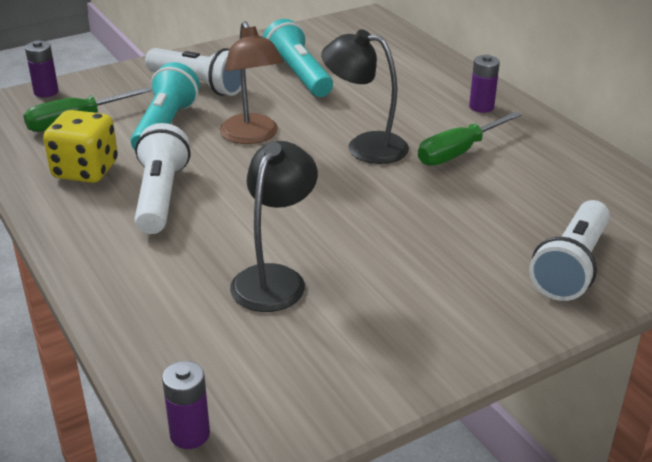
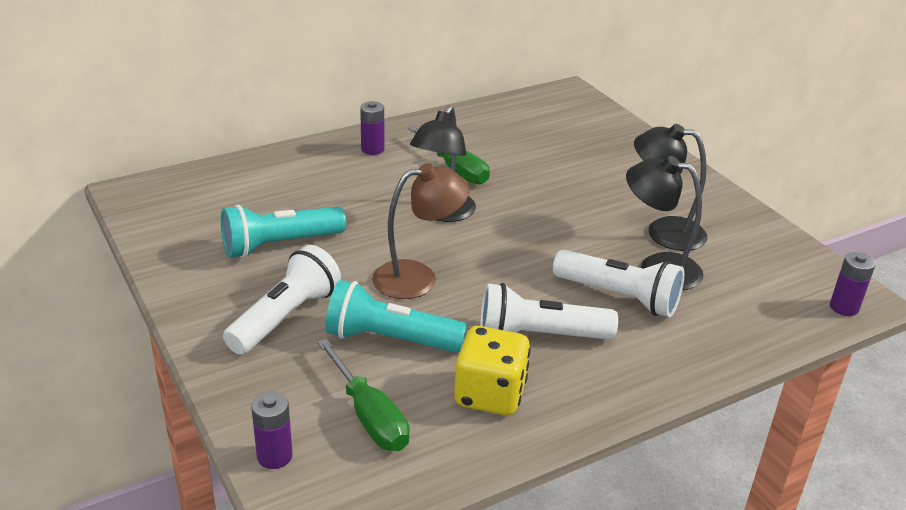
camera: 90 degrees left, 0 degrees up
white flashlight [529,200,610,301] -> white flashlight moved to [553,250,684,317]
none -> black lamp [634,124,707,251]

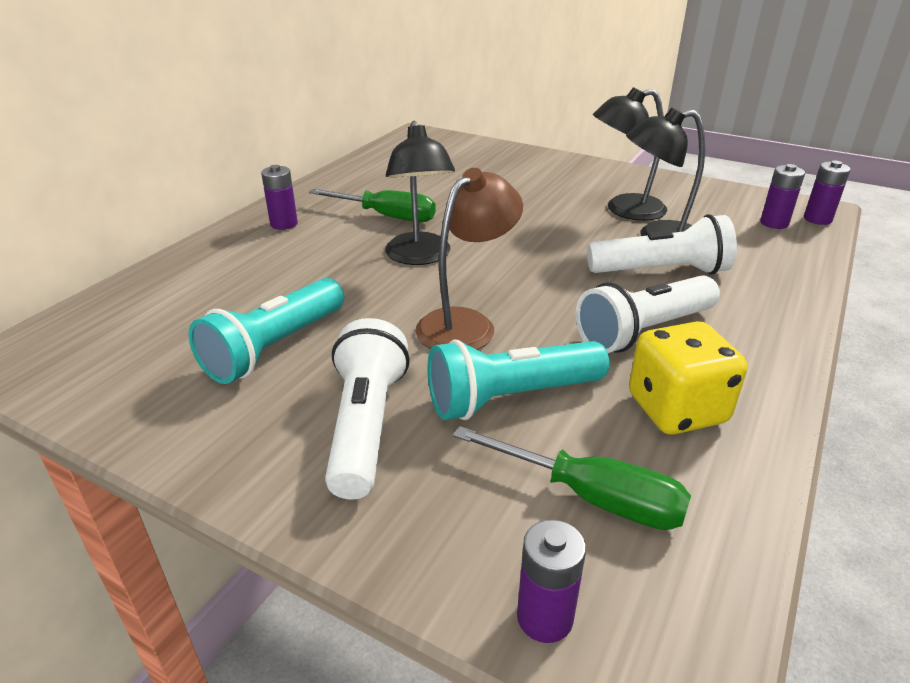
camera: 30 degrees left, 0 degrees up
none -> purple battery [760,164,805,229]

